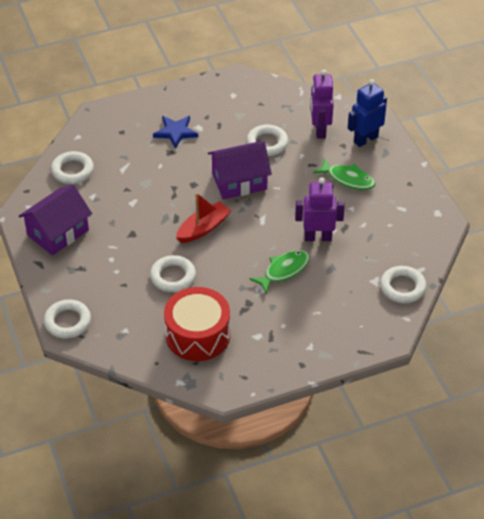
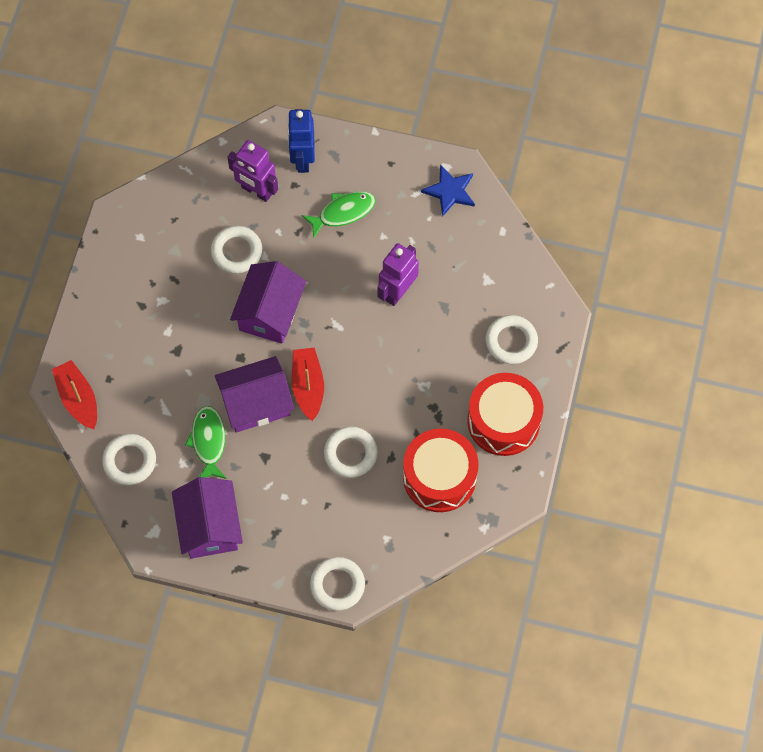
camera: 55 degrees left, 20 degrees up
blue star [153,116,198,149] -> blue star moved to [421,165,475,217]
green fish [249,250,310,293] -> green fish moved to [185,406,227,479]
white ring [380,266,426,303] -> white ring moved to [486,315,538,364]
none -> red boat [52,360,97,429]
none -> purple house [215,356,294,433]
none -> red drum [467,373,543,456]

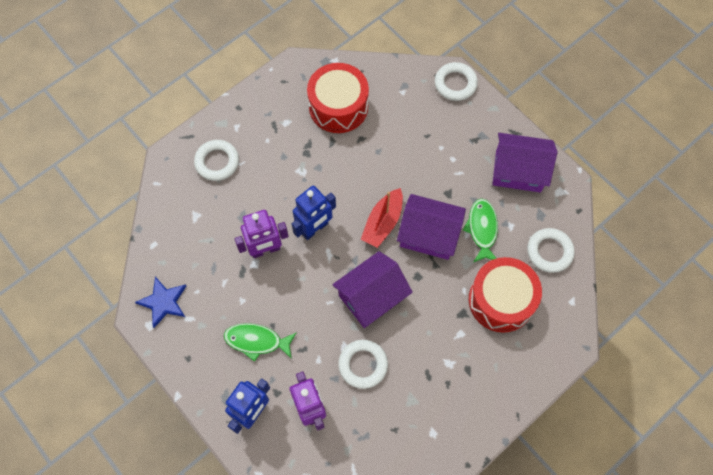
camera: 145 degrees left, 0 degrees up
red boat [52,360,97,429] -> none
purple house [172,477,243,559] -> purple house turned 75 degrees clockwise [492,133,557,192]
green fish [185,406,227,479] -> green fish turned 150 degrees clockwise [463,198,498,262]
white ring [324,427,378,478] -> none
red drum [467,373,543,456] -> red drum moved to [469,257,542,333]
none -> blue robot [292,186,336,240]

